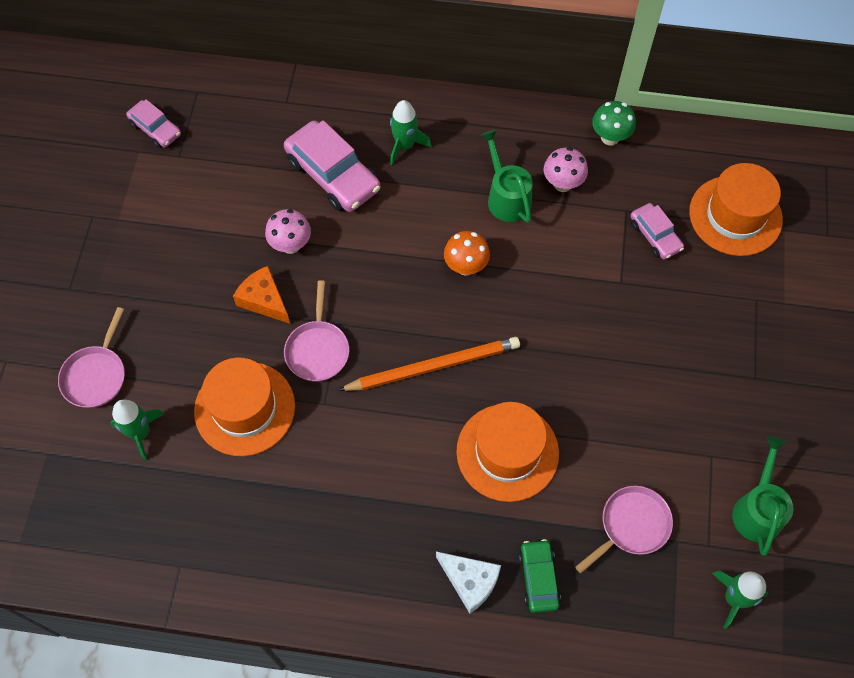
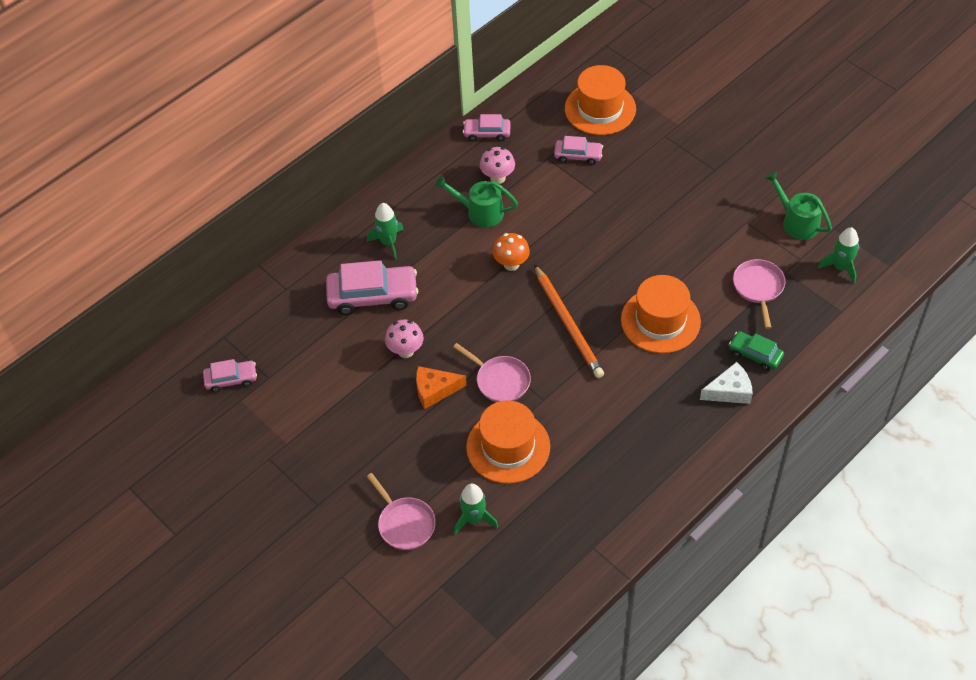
camera: 50 degrees left, 10 degrees down
orange pencil [338,337,520,391] -> orange pencil turned 135 degrees clockwise [534,264,604,378]
green mushroom [592,101,636,146] -> pink car [463,114,510,141]

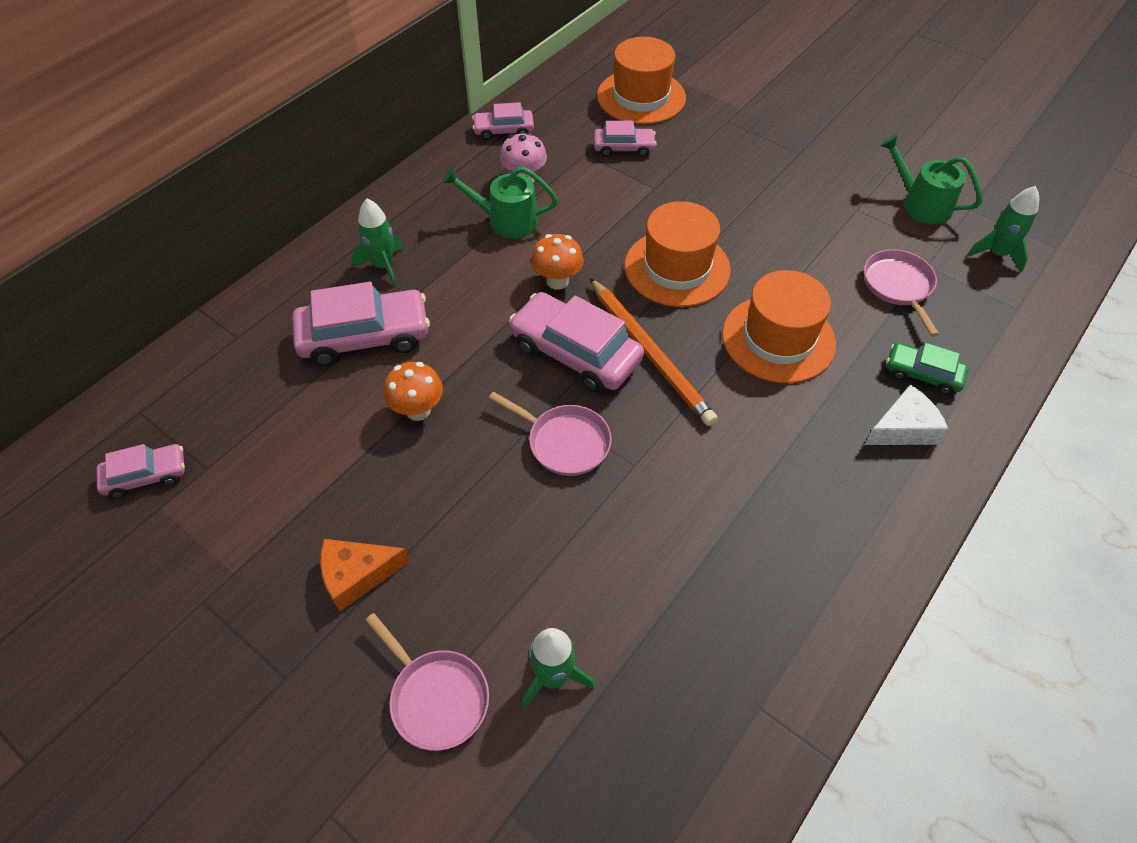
camera: 10 degrees left, 0 degrees up
pink mushroom [385,319,424,358] -> orange mushroom [384,362,443,421]
orange cheese [416,366,467,409] -> orange cheese moved to [320,539,410,611]
orange hat [466,400,550,484] -> orange hat moved to [624,201,731,307]
none -> pink car [509,292,644,393]

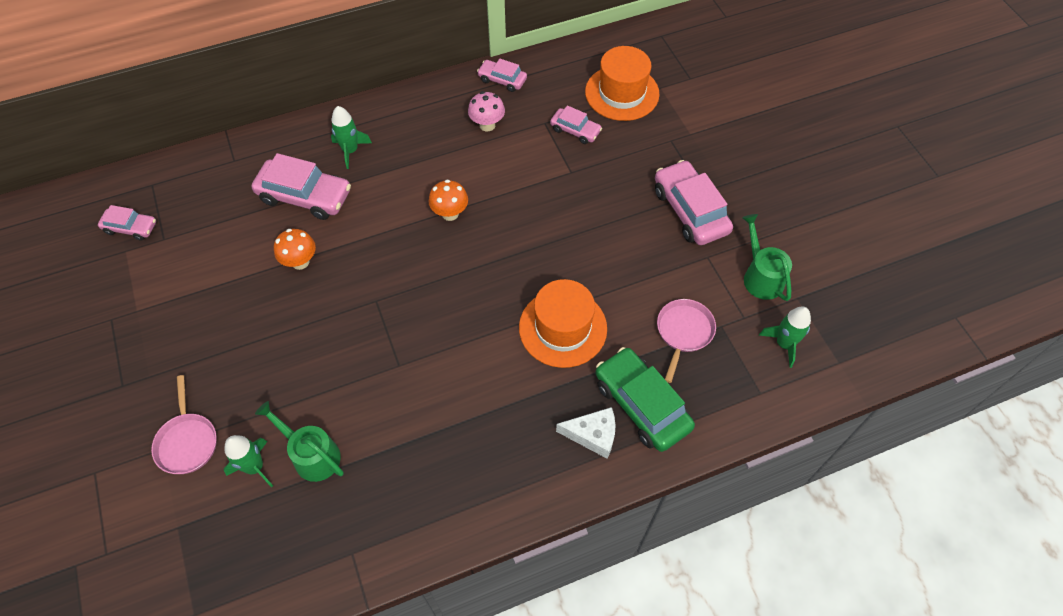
camera: 30 degrees right, 5 degrees up
orange cheese [320,539,410,611] -> none
green watering can [442,167,558,238] -> green watering can moved to [255,401,344,482]
pink pan [489,392,612,476] -> none
pink car [509,292,644,393] -> pink car moved to [655,160,733,245]
orange pencil [590,278,718,426] -> none
orange hat [624,201,731,307] -> none
green car [886,343,968,395] -> green car [596,347,695,452], size x1.78

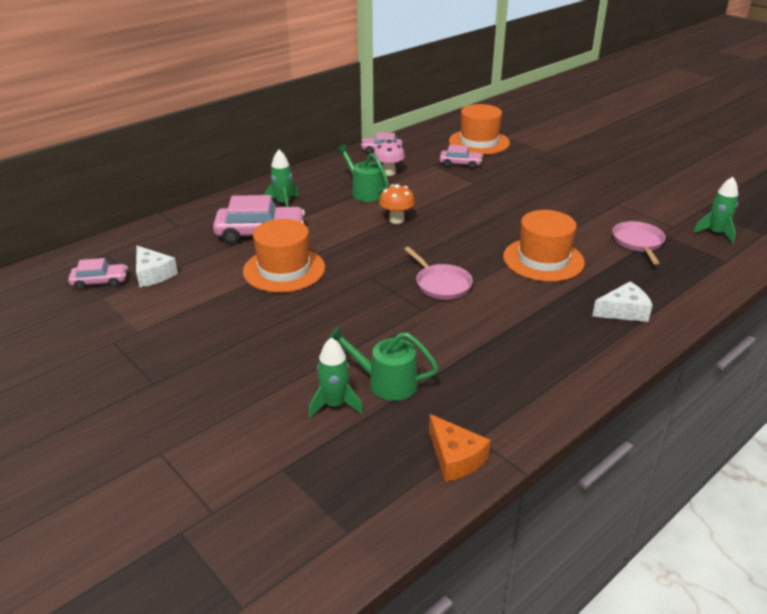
camera: 20 degrees left, 25 degrees down
pink pan [151,375,217,474] -> pink pan moved to [404,247,473,300]
orange mushroom [274,229,316,270] -> orange hat [243,219,325,293]
green car [596,347,695,452] -> none
pink car [655,160,733,245] -> none
green watering can [742,214,792,301] -> green watering can moved to [336,144,389,202]
none -> white cheese [136,246,178,287]
none -> orange cheese [429,414,491,482]

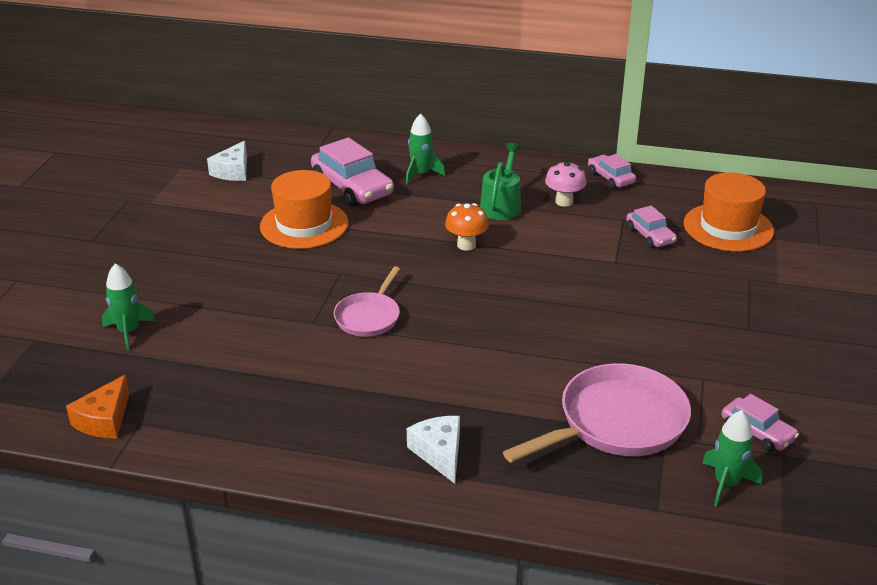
camera: 55 degrees right, 0 degrees up
pink car [68,258,128,290] -> pink car moved to [721,394,799,452]
green watering can [327,326,438,401] -> none
orange hat [503,210,585,282] -> none
white cheese [592,282,653,322] -> white cheese turned 150 degrees counterclockwise [407,416,460,484]
pink pan [612,221,666,265] -> pink pan [503,363,691,463], size x1.72

